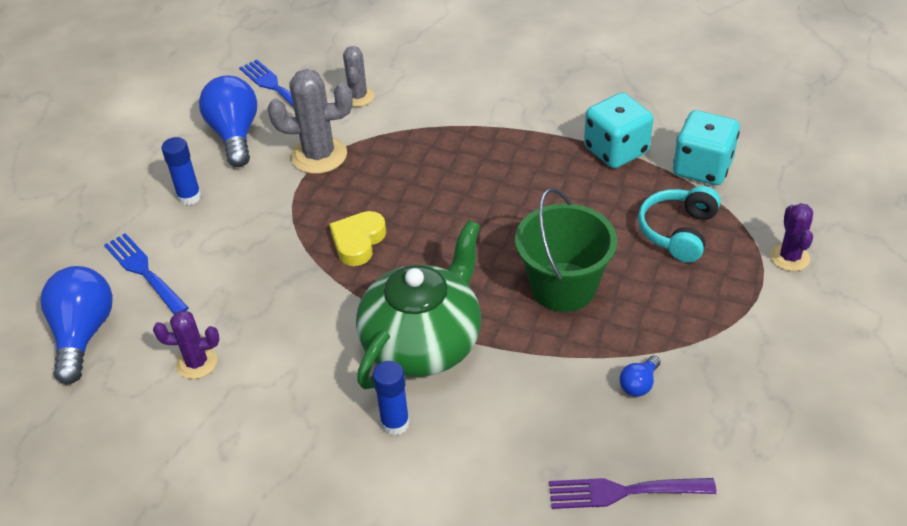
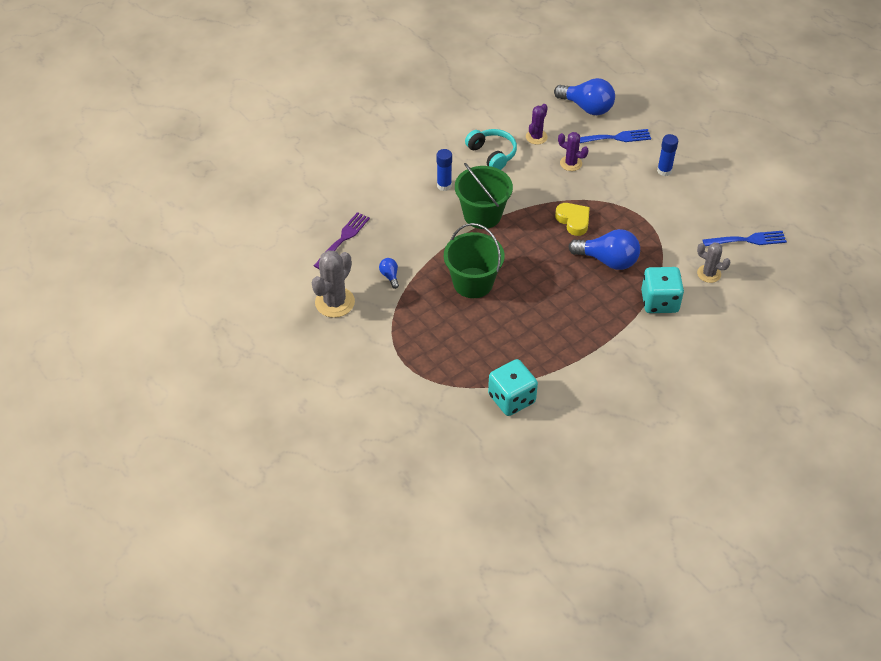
camera: 120 degrees right, 5 degrees up
blue light bulb [199,76,257,167] -> blue light bulb moved to [568,229,640,270]
grey cactus [268,69,352,174] -> grey cactus moved to [312,250,355,318]
green teapot [356,220,481,389] -> green bucket [455,163,513,229]
turquoise dice [584,92,653,168] -> turquoise dice moved to [641,267,684,313]
turquoise headphones [638,186,721,262] -> turquoise headphones moved to [465,129,517,170]
purple cactus [770,203,813,271] -> purple cactus moved to [558,132,588,171]

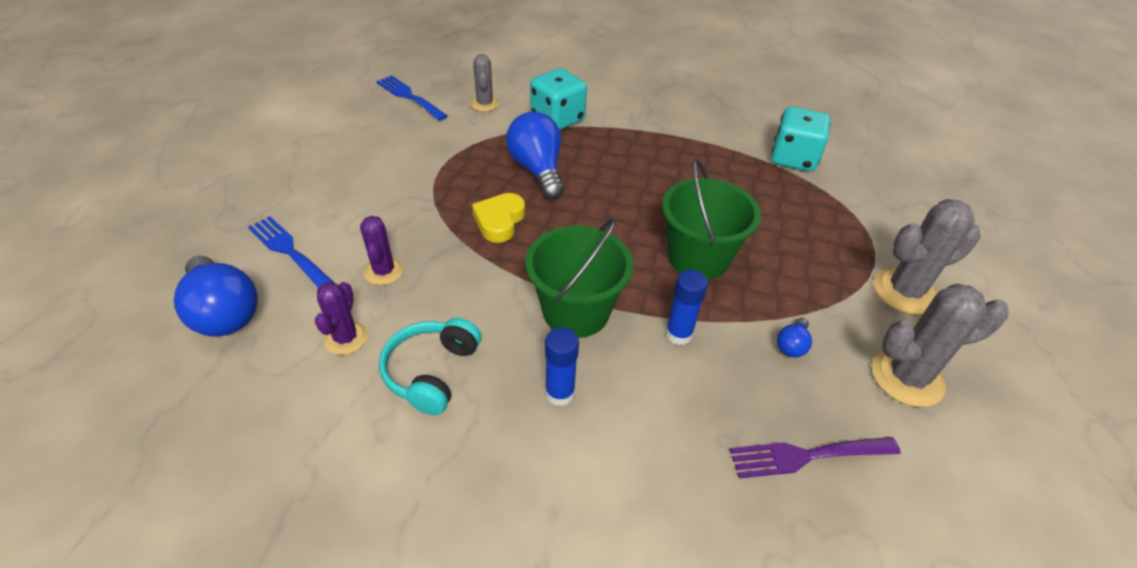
camera: 130 degrees left, 5 degrees down
purple cactus [526,104,548,145] -> purple cactus turned 75 degrees counterclockwise [315,282,368,355]
blue light bulb [554,78,615,115] -> blue light bulb turned 150 degrees clockwise [174,256,258,336]
blue glue stick [657,134,678,176] -> blue glue stick moved to [665,269,708,345]
none -> grey cactus [874,199,980,315]

